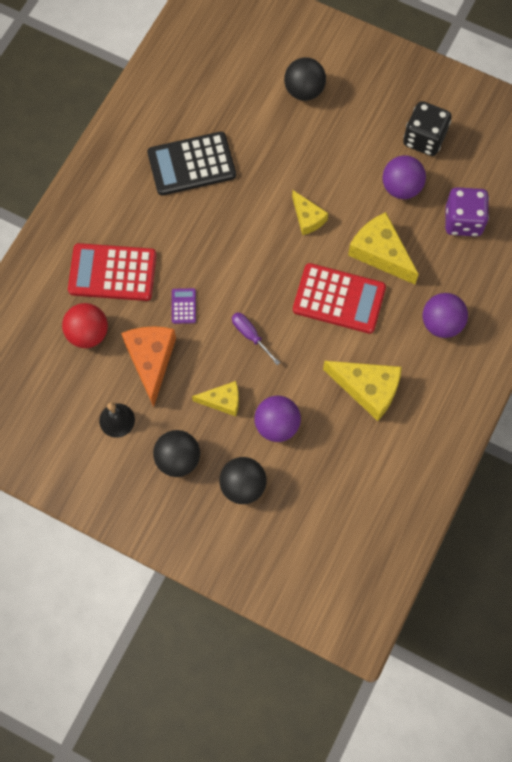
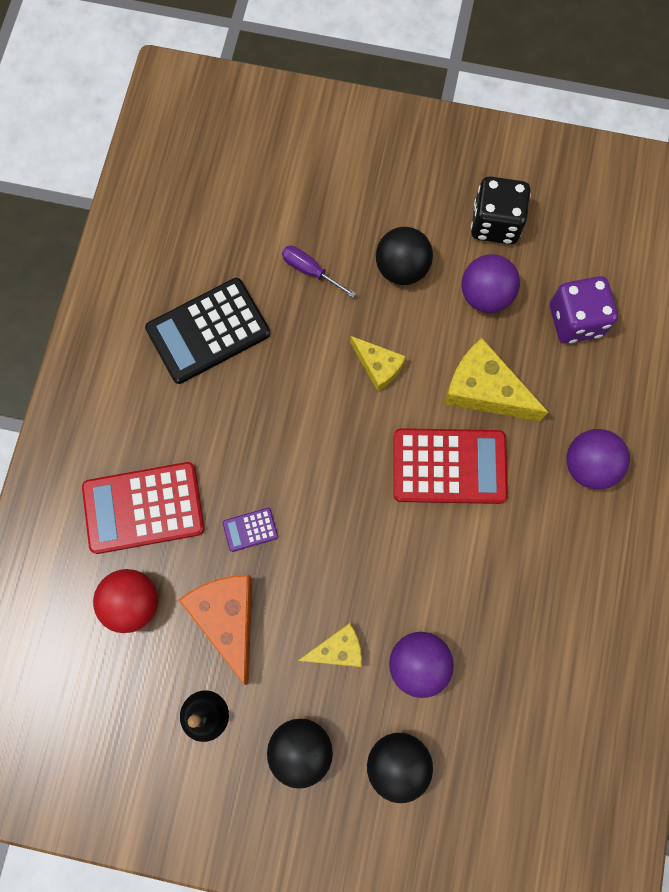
camera: 15 degrees left, 5 degrees up
purple calculator [172,288,196,324] -> purple calculator turned 90 degrees counterclockwise [222,508,278,552]
purple screwdriver [232,312,280,365] -> purple screwdriver moved to [282,246,356,298]
black ball [284,57,326,101] -> black ball moved to [376,227,433,285]
yellow cheese [323,361,402,421] -> none

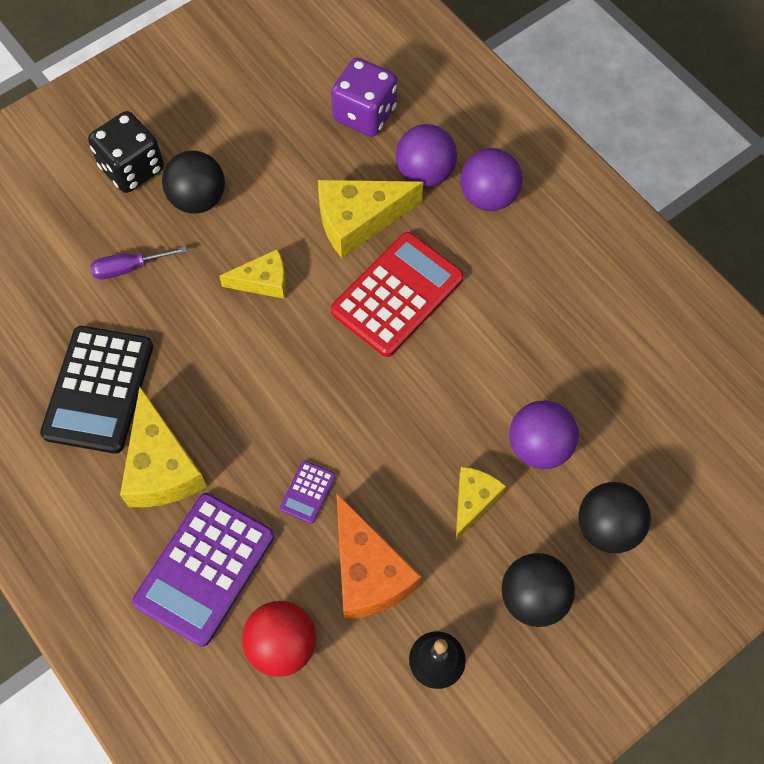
camera: 50 degrees left, 10 degrees down
red calculator [82,462,204,554] -> purple calculator [132,493,274,647]
orange cheese [179,575,252,685] -> orange cheese turned 135 degrees counterclockwise [336,493,421,620]
purple ball [461,254,520,313] -> purple ball moved to [396,124,457,187]
black dice [471,176,531,244] -> black dice moved to [88,111,164,193]
none -> yellow cheese [120,387,207,507]

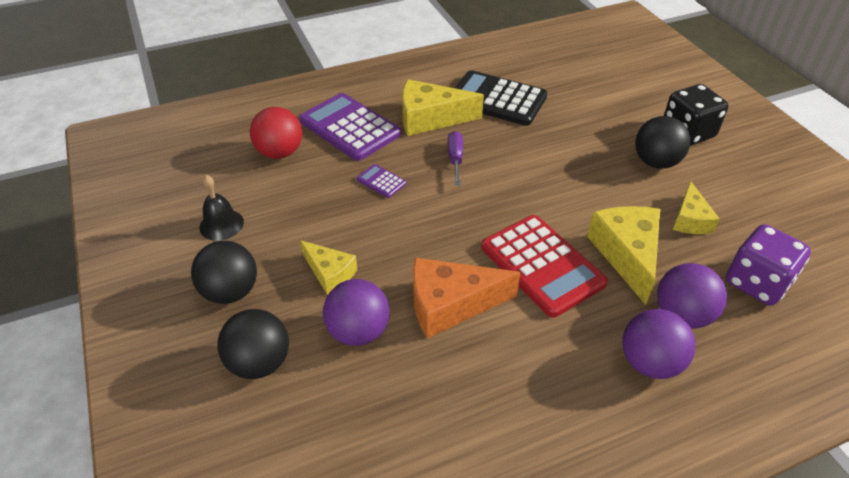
camera: 105 degrees right, 20 degrees down
purple screwdriver [90,246,187,279] -> purple screwdriver moved to [448,131,463,186]
yellow cheese [219,249,286,299] -> yellow cheese moved to [673,181,720,234]
orange cheese [336,493,421,620] -> orange cheese moved to [413,257,521,339]

